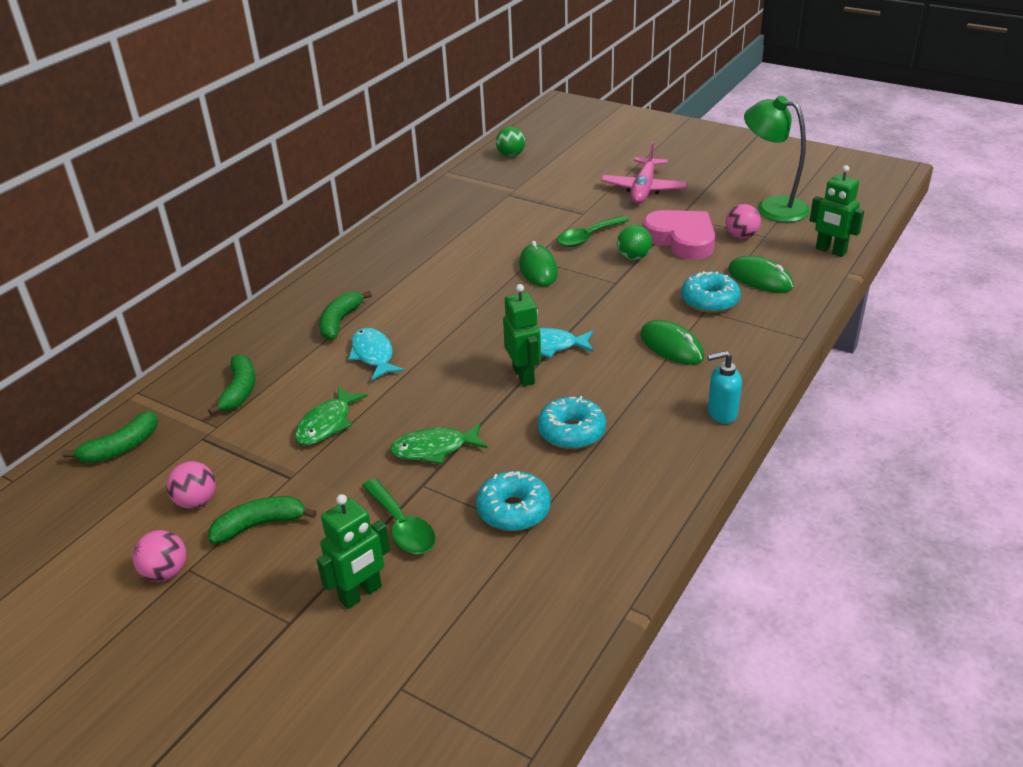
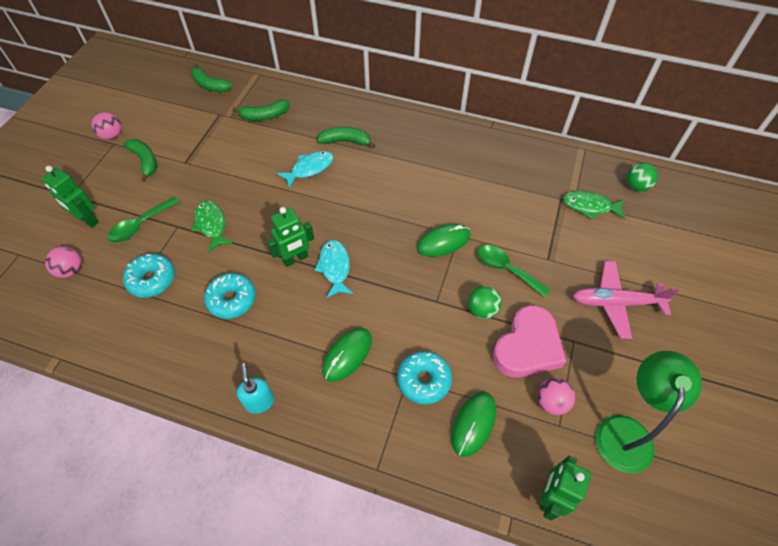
camera: 75 degrees right, 20 degrees up
pink ball [166,461,216,509] -> pink ball moved to [45,246,82,278]
green fish [295,386,367,445] -> green fish moved to [563,191,625,220]

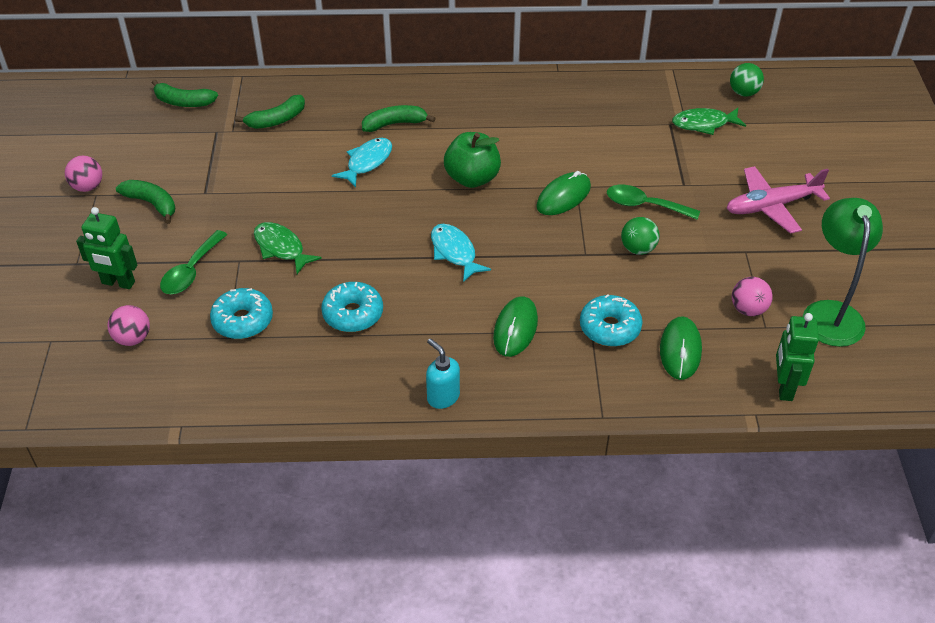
camera: 20 degrees left, 10 degrees down
green robot [267,207,314,267] -> none
pink heart [493,305,567,377] -> none
none -> green apple [444,132,501,188]

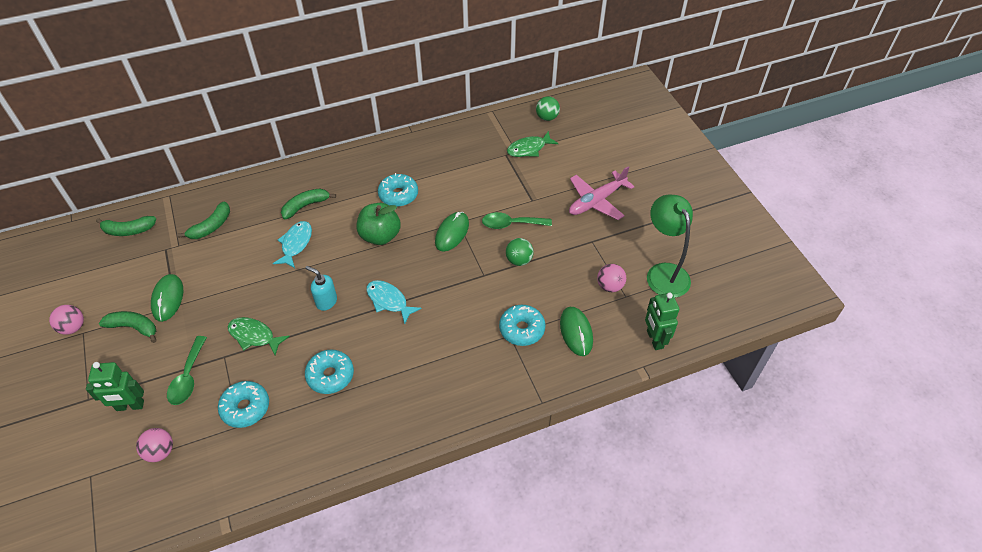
camera: 20 degrees left, 5 degrees up
turquoise soap dispenser [426,338,460,409] -> turquoise soap dispenser moved to [305,266,337,311]
green mouse [493,296,538,357] -> green mouse moved to [151,274,183,322]
none -> turquoise donut [378,173,418,207]

